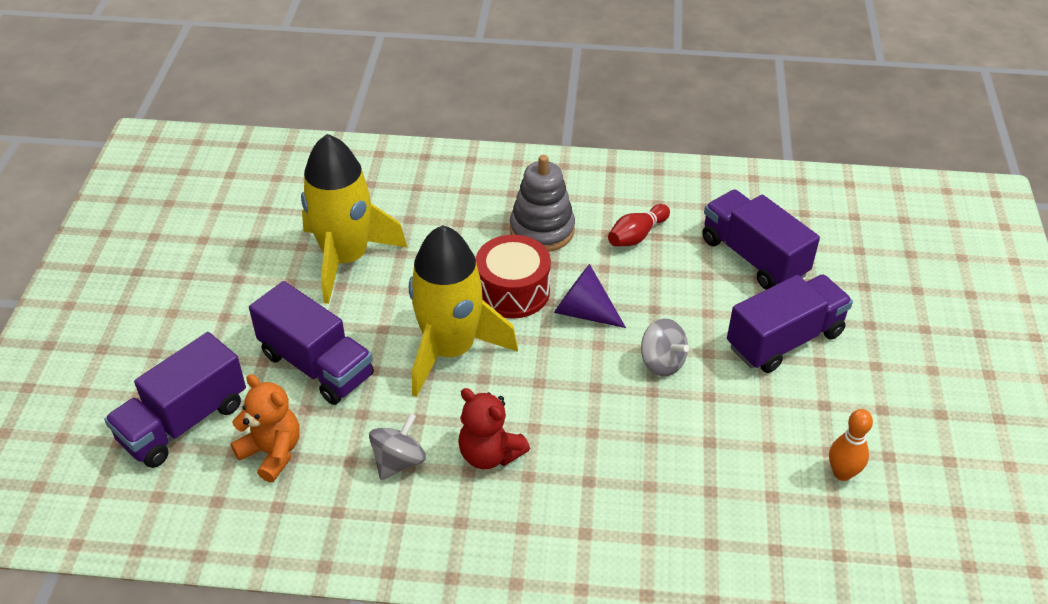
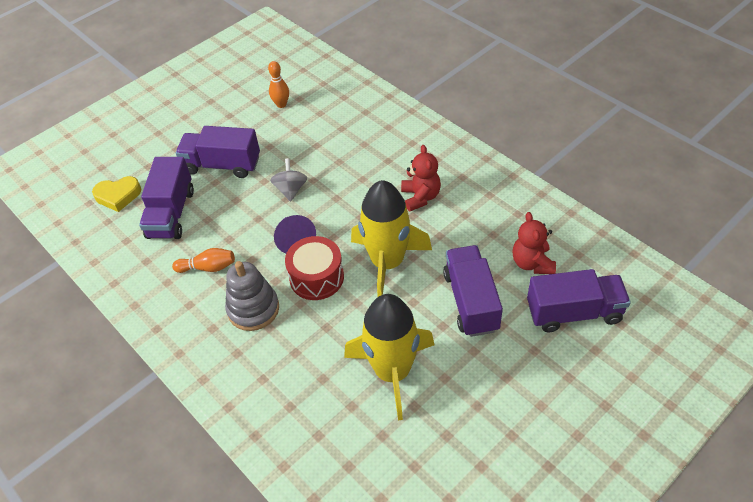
camera: 135 degrees left, 5 degrees up
orange teddy bear [231,374,300,482] -> red teddy bear [512,212,556,274]
grey spinning top [369,413,426,480] -> none
red bowling pin [608,204,670,246] -> orange bowling pin [172,248,235,273]
none -> yellow heart [92,176,141,212]

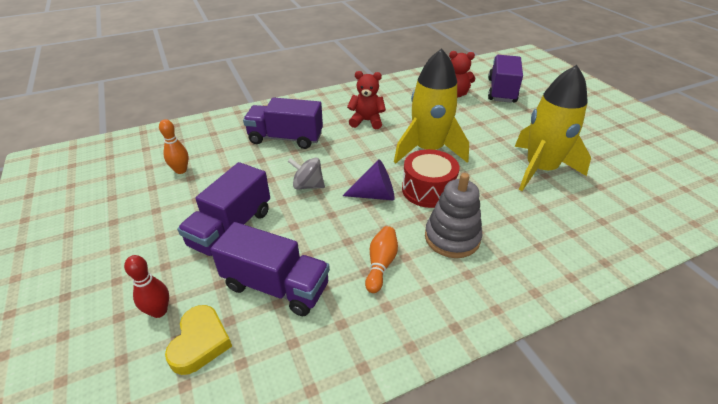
camera: 75 degrees left, 10 degrees down
purple truck [443,245,503,337] -> purple truck moved to [243,98,323,149]
none -> red bowling pin [124,255,169,318]

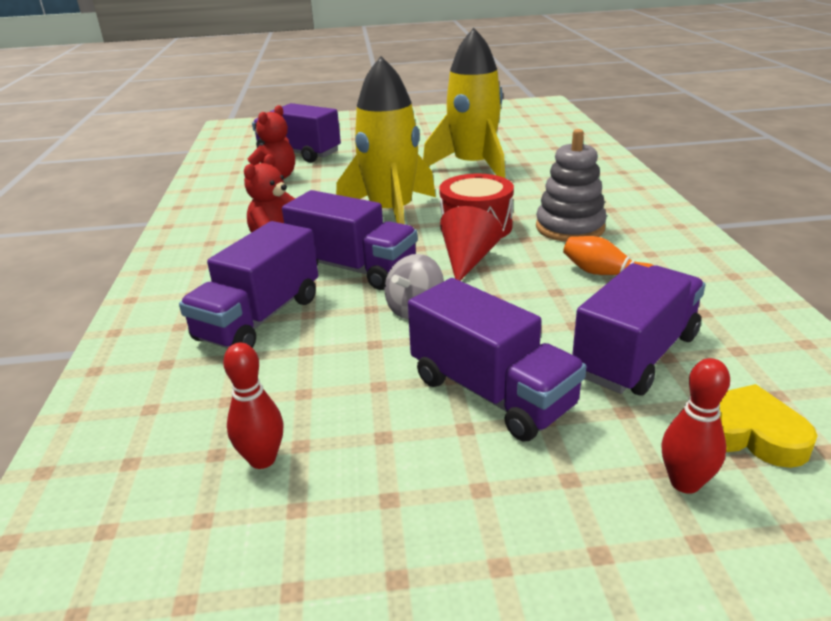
camera: 70 degrees left, 10 degrees down
orange bowling pin [159,119,189,174] -> red bowling pin [223,343,284,469]
purple cone [343,159,395,201] -> red cone [440,206,503,281]
none -> purple truck [282,190,418,290]

